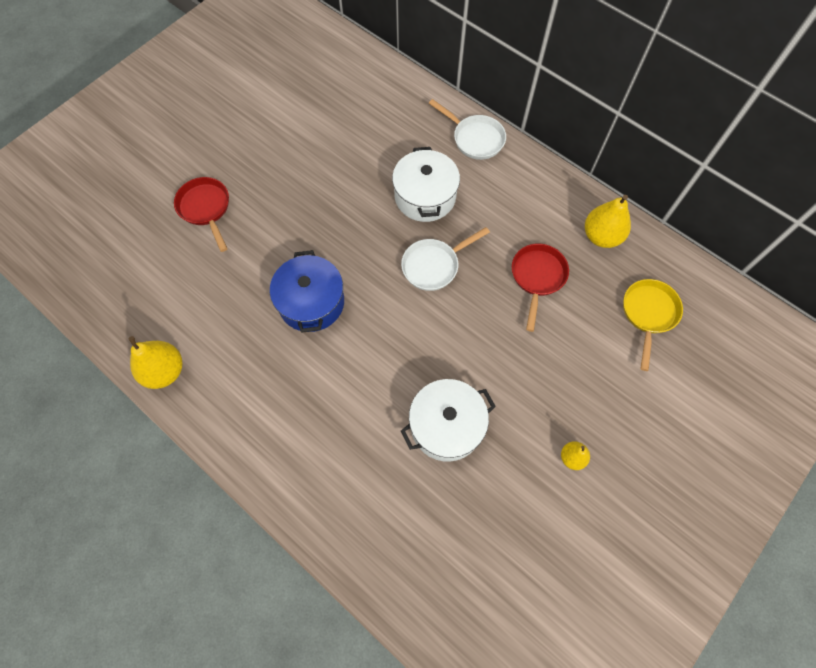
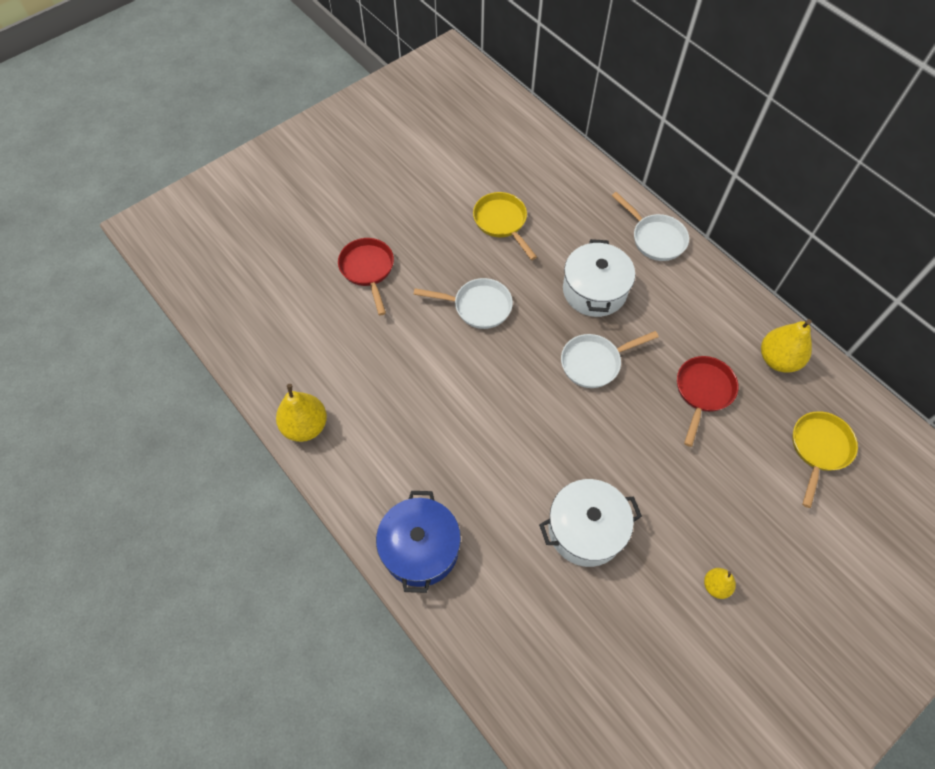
camera: 10 degrees right, 5 degrees down
blue pot [270,250,344,333] -> blue pot moved to [376,491,461,593]
none -> white pan [413,278,513,329]
none -> yellow pan [473,192,537,260]

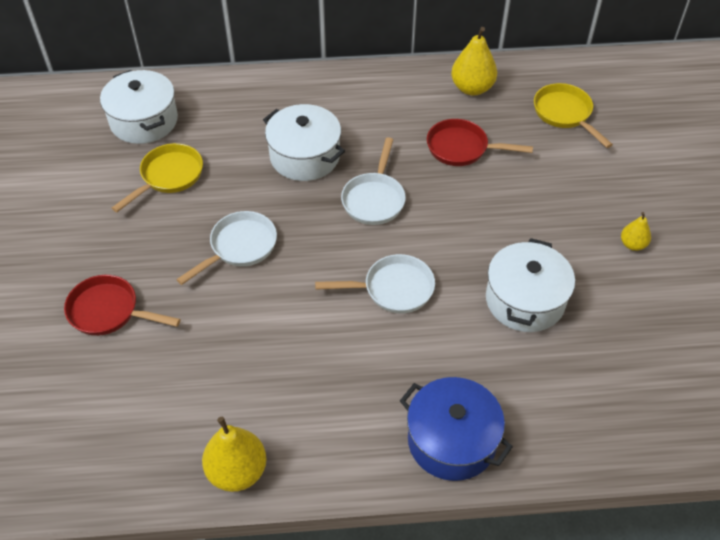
camera: 55 degrees left, 10 degrees down
yellow pan [473,192,537,260] -> yellow pan turned 120 degrees clockwise [112,143,203,212]
white pan [612,192,689,261] -> white pan moved to [315,254,435,313]
red pan [677,356,738,447] -> red pan turned 45 degrees counterclockwise [427,119,533,166]
none -> white pot [100,70,178,144]

